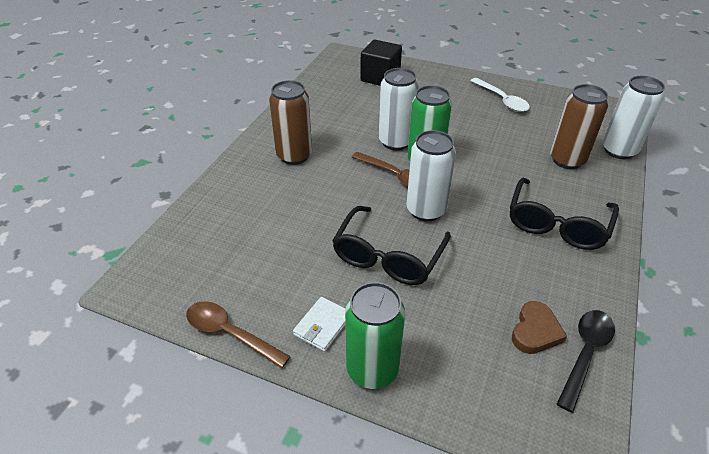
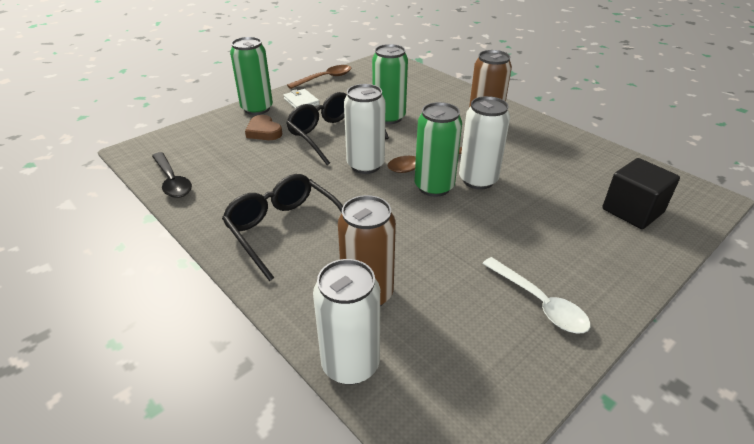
camera: 115 degrees right, 5 degrees down
white spoon [470,78,530,112] -> white spoon turned 120 degrees counterclockwise [482,257,590,333]
brown heart [512,301,567,354] -> brown heart moved to [245,115,282,140]
none -> green can [372,44,408,124]

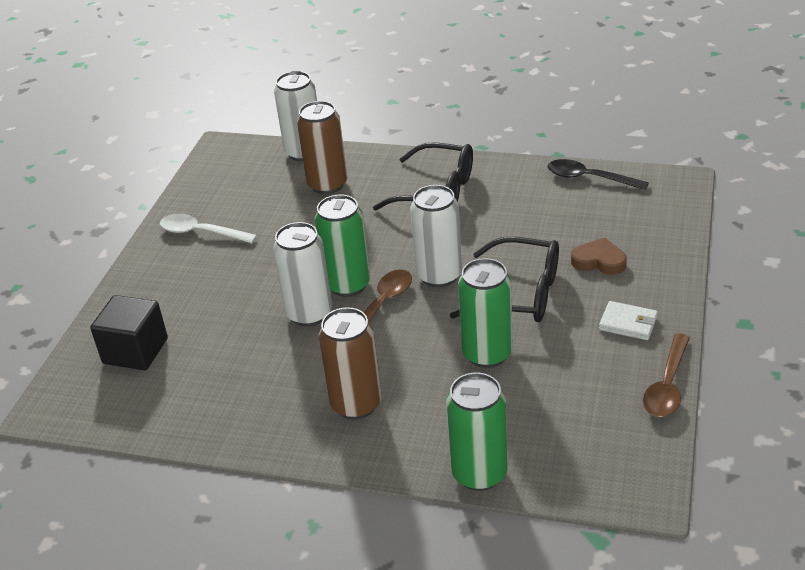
camera: 150 degrees right, 0 degrees up
green can [230,37,273,115] -> green can moved to [446,373,508,491]

